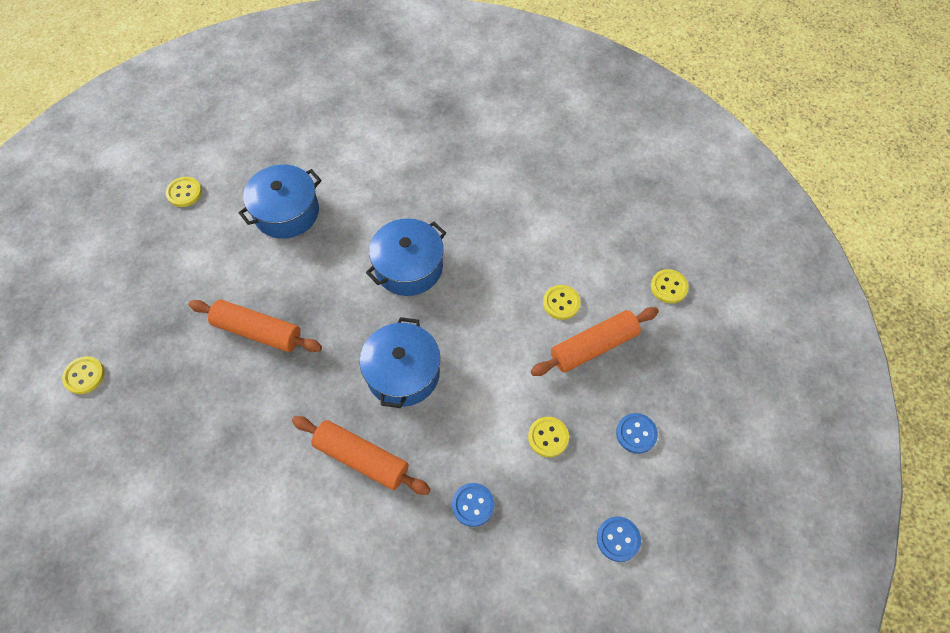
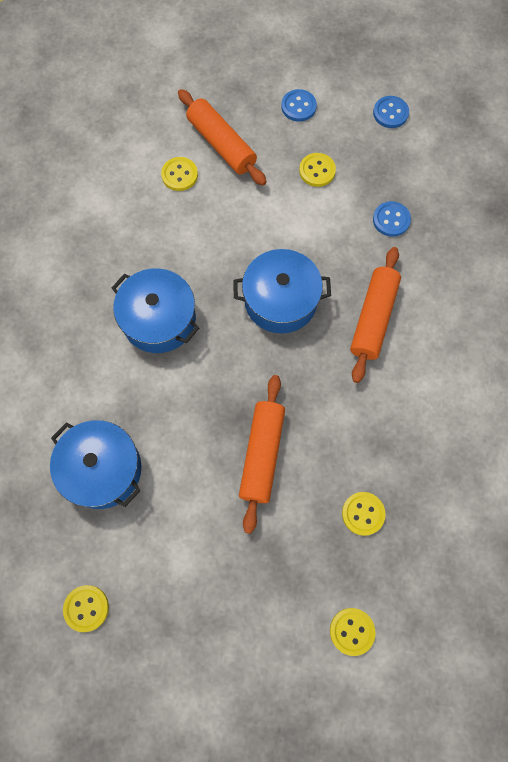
camera: 100 degrees left, 10 degrees up
yellow button [651,269,689,304] -> yellow button moved to [342,492,386,536]

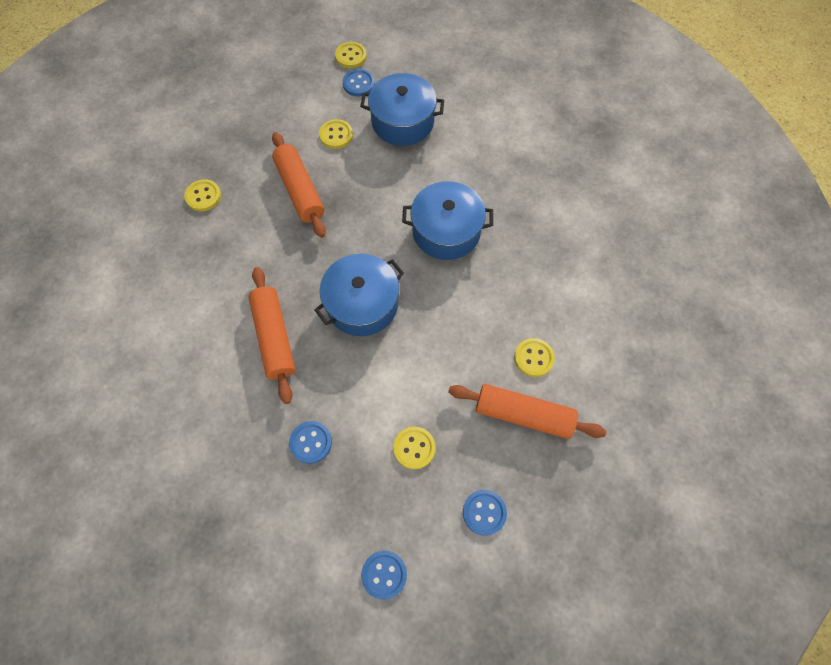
camera: 145 degrees right, 5 degrees down
yellow button [330,608,376,656] -> yellow button moved to [319,119,353,149]
none -> blue button [343,69,375,97]

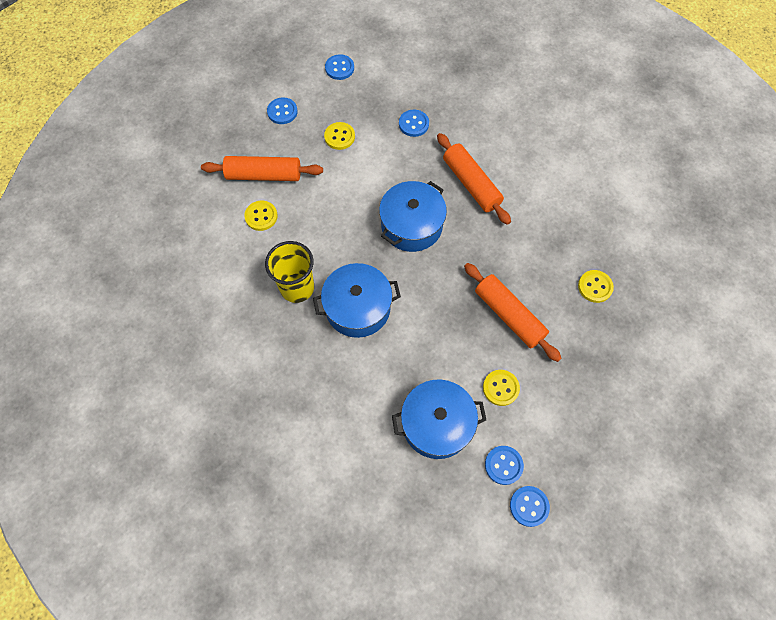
camera: 165 degrees right, 0 degrees up
yellow button [335,42,367,68] -> blue button [510,486,550,527]
none -> yellow cup [265,241,314,303]

